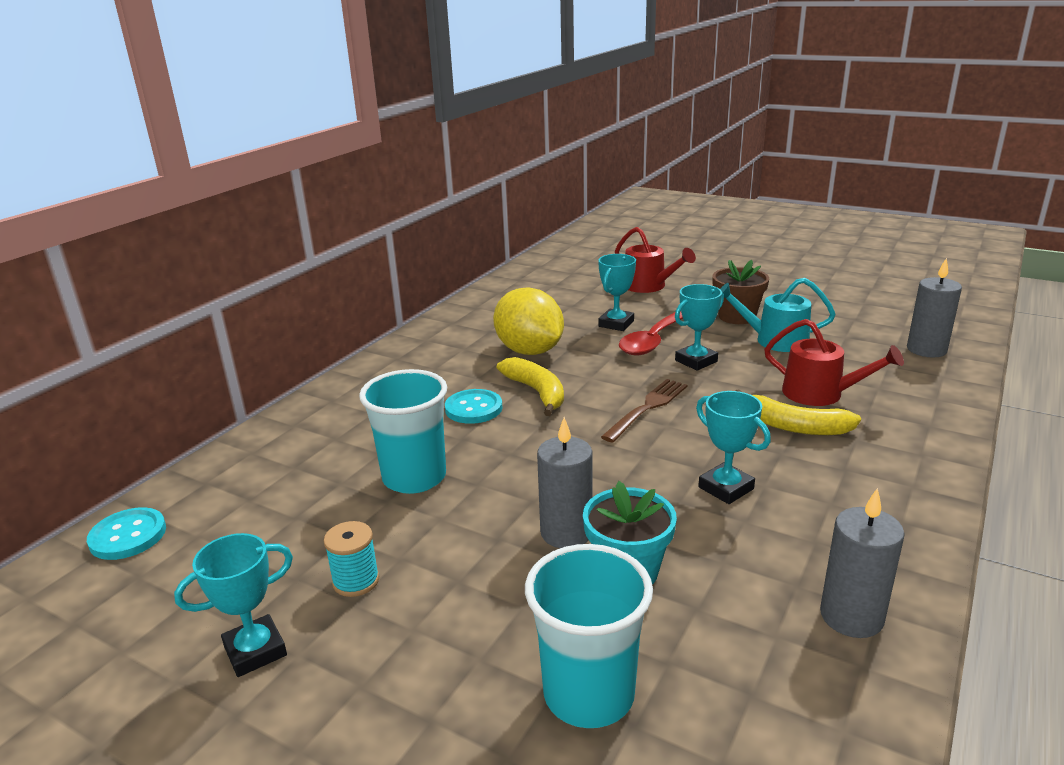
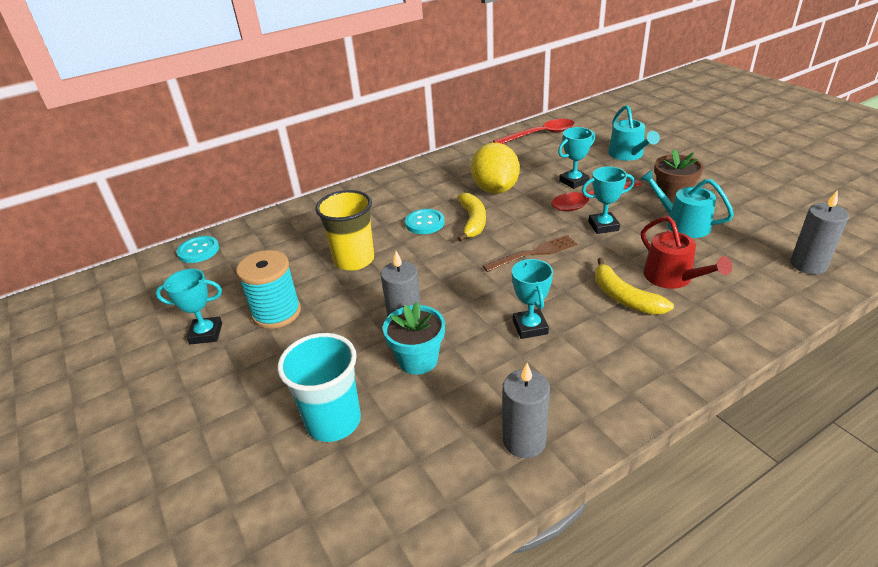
camera: 30 degrees right, 10 degrees up
turquoise spool [324,521,379,597] -> turquoise spool [236,250,301,329], size x1.76
turquoise cup [359,369,447,494] -> yellow cup [315,190,374,271]
red watering can [615,227,696,293] -> turquoise watering can [608,105,660,161]
none -> red spoon [493,119,574,144]

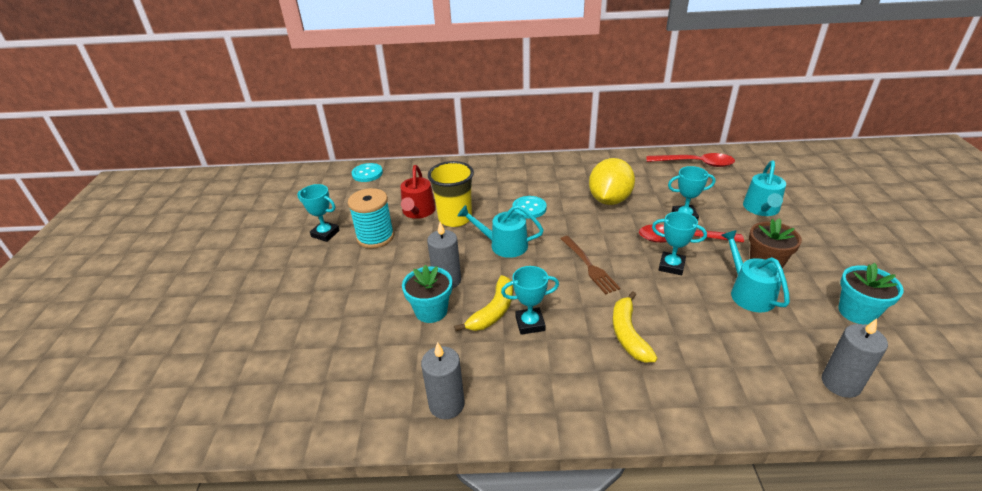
camera: 30 degrees right, 0 degrees up
turquoise cup [278,333,361,442] -> none
yellow banana [457,193,486,242] -> yellow banana moved to [454,275,513,331]
brown fork [483,235,578,272] -> brown fork turned 60 degrees clockwise [561,236,620,294]
turquoise trophy [512,259,553,339] -> turquoise trophy turned 60 degrees clockwise [501,266,559,335]
red watering can [641,216,732,289] -> red watering can moved to [400,165,436,219]
none -> turquoise watering can [458,205,544,258]
none -> turquoise flower pot [838,263,904,325]

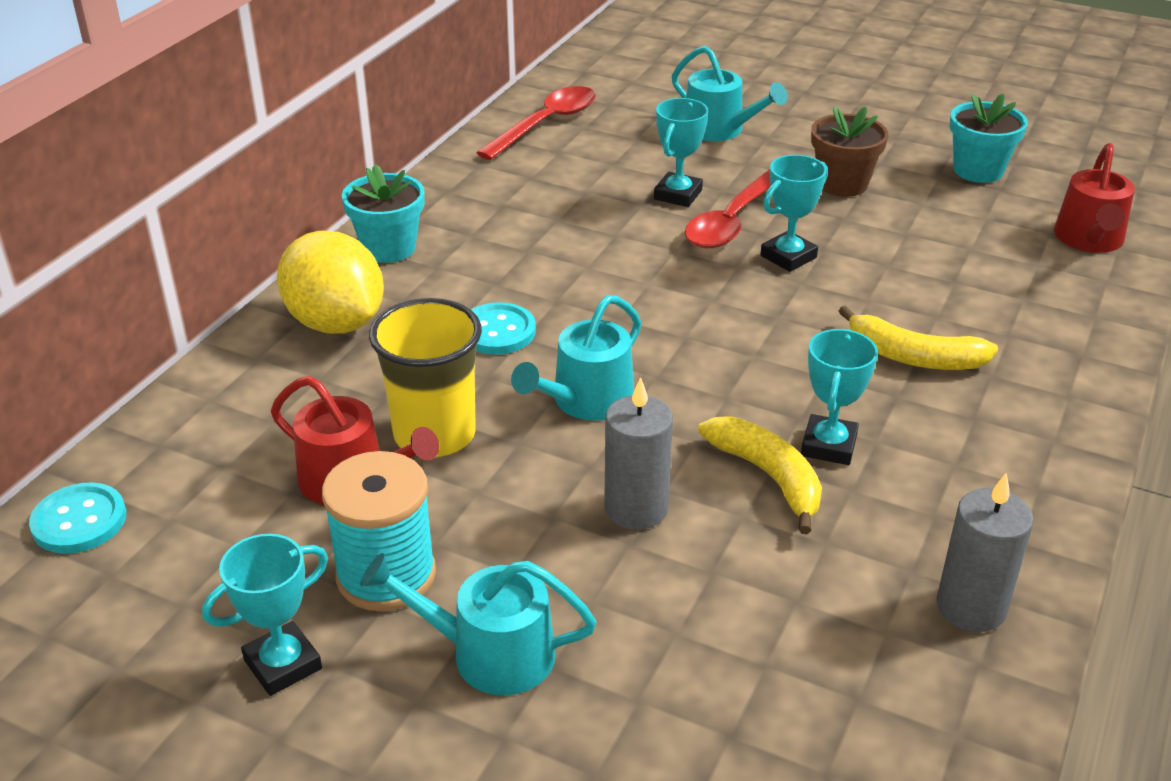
camera: 65 degrees left, 0 degrees up
turquoise flower pot [402,265,452,323] -> turquoise flower pot moved to [342,164,425,263]
brown fork [561,236,620,294] -> none
yellow lemon [589,158,635,205] -> yellow lemon moved to [277,231,384,334]
turquoise watering can [721,230,790,312] -> turquoise watering can moved to [360,553,597,695]
grey candle [822,318,888,398] -> red watering can [1054,143,1135,253]

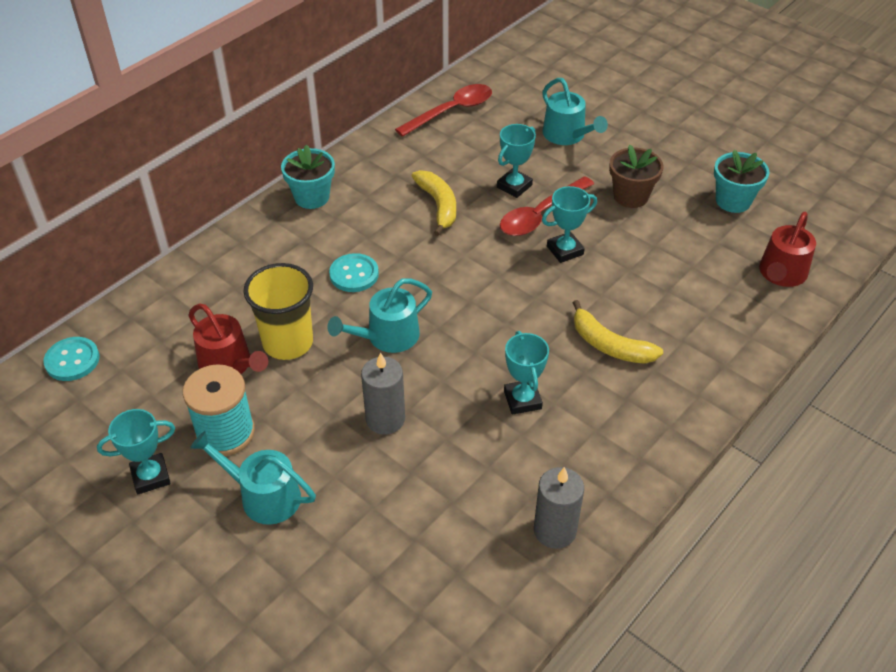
camera: 15 degrees right, 10 degrees up
yellow lemon [277,231,384,334] -> none
yellow banana [698,416,822,534] -> yellow banana moved to [412,170,456,236]
turquoise trophy [801,329,878,465] -> turquoise trophy turned 45 degrees counterclockwise [504,331,549,415]

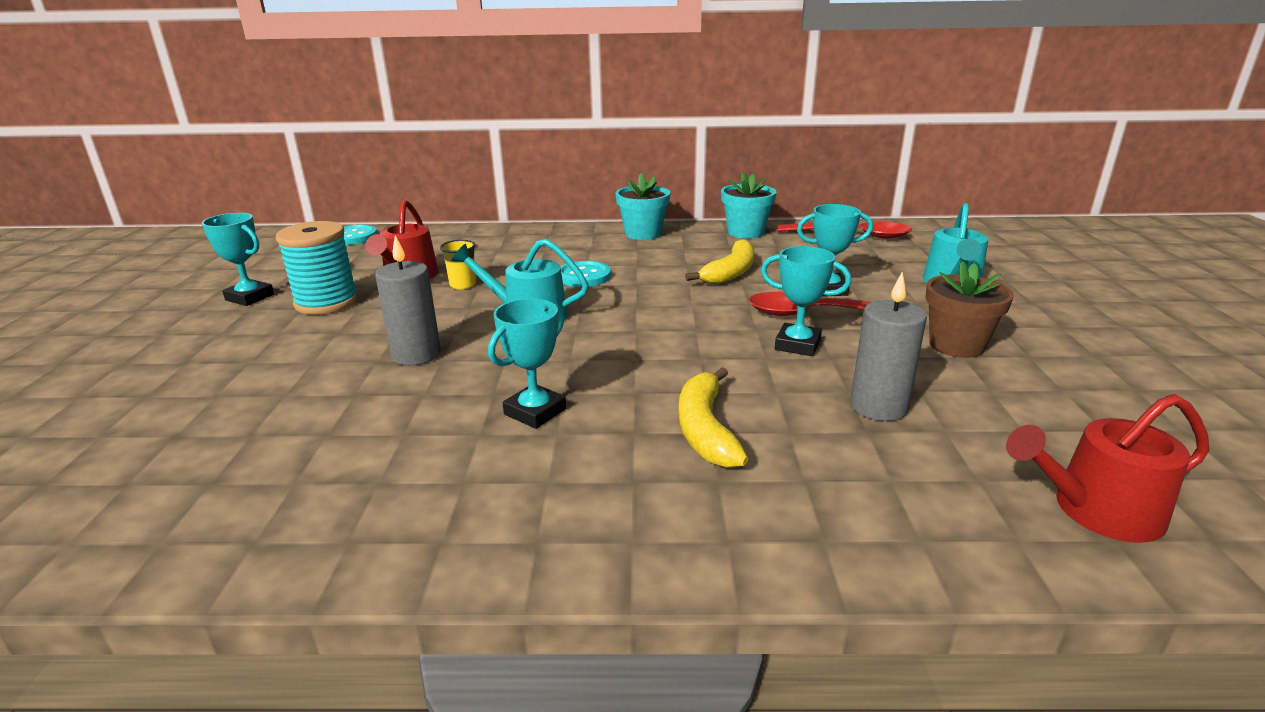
camera: 50 degrees right, 20 degrees down
turquoise watering can [190,431,316,525] -> none
yellow cup [244,263,313,360] -> yellow cup [440,240,476,289], size x0.49
grey candle [534,467,584,549] -> grey candle moved to [850,272,927,421]
turquoise flower pot [714,150,770,213] -> turquoise flower pot moved to [721,172,776,239]

